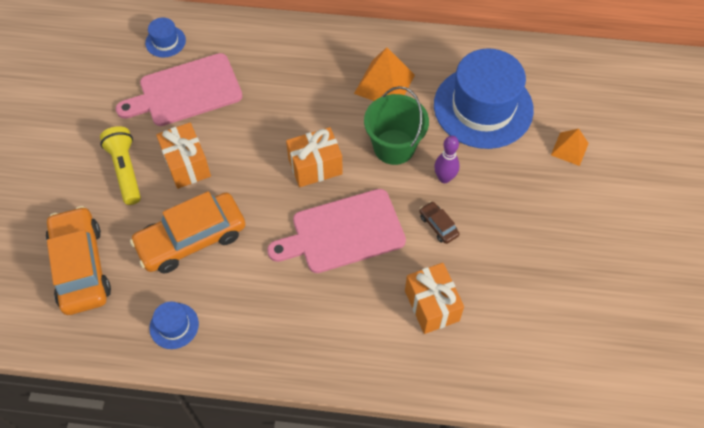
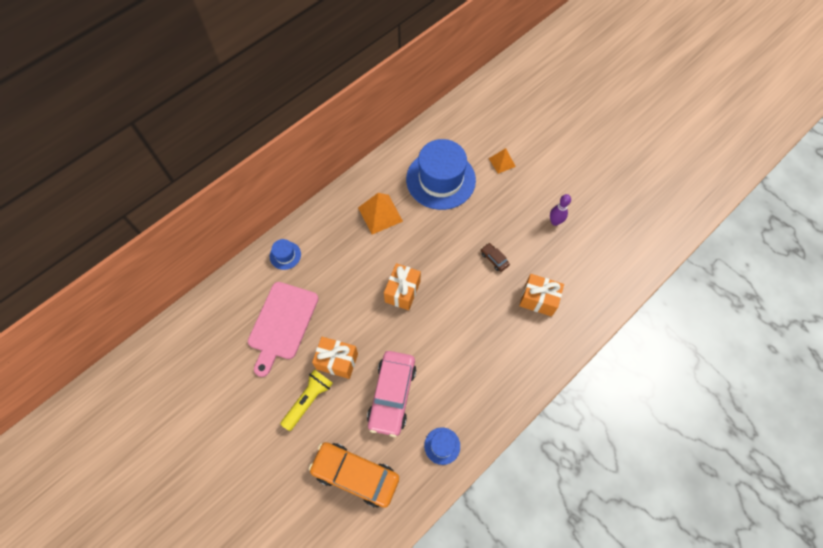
camera: 50 degrees left, 5 degrees up
yellow flashlight [100,126,141,205] -> yellow flashlight turned 105 degrees clockwise [280,369,333,431]
orange car [130,191,245,273] -> pink car [367,351,416,437]
blue hat [145,18,186,57] -> blue hat moved to [270,239,301,270]
pink cutting board [267,189,406,273] -> none
green bucket [364,86,429,165] -> none
brown car [419,201,460,244] -> brown car turned 45 degrees clockwise [481,243,510,272]
purple bowling pin [434,136,460,183] -> purple bowling pin moved to [550,194,571,226]

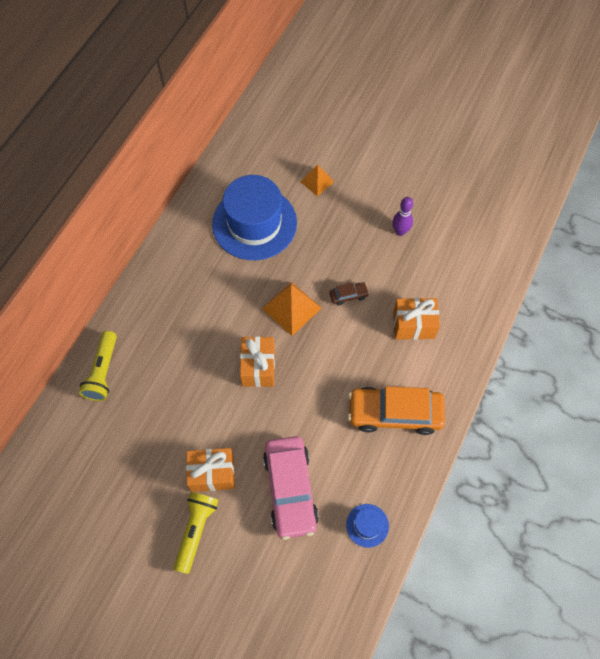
camera: 20 degrees left, 0 degrees up
pink cutting board [248,282,319,377] -> none
blue hat [270,239,301,270] -> yellow flashlight [79,331,117,401]
orange car [309,442,399,508] -> orange car moved to [348,386,445,435]
orange pyramid [358,193,403,234] -> orange pyramid moved to [262,282,321,336]
brown car [481,243,510,272] -> brown car turned 135 degrees clockwise [329,282,369,305]

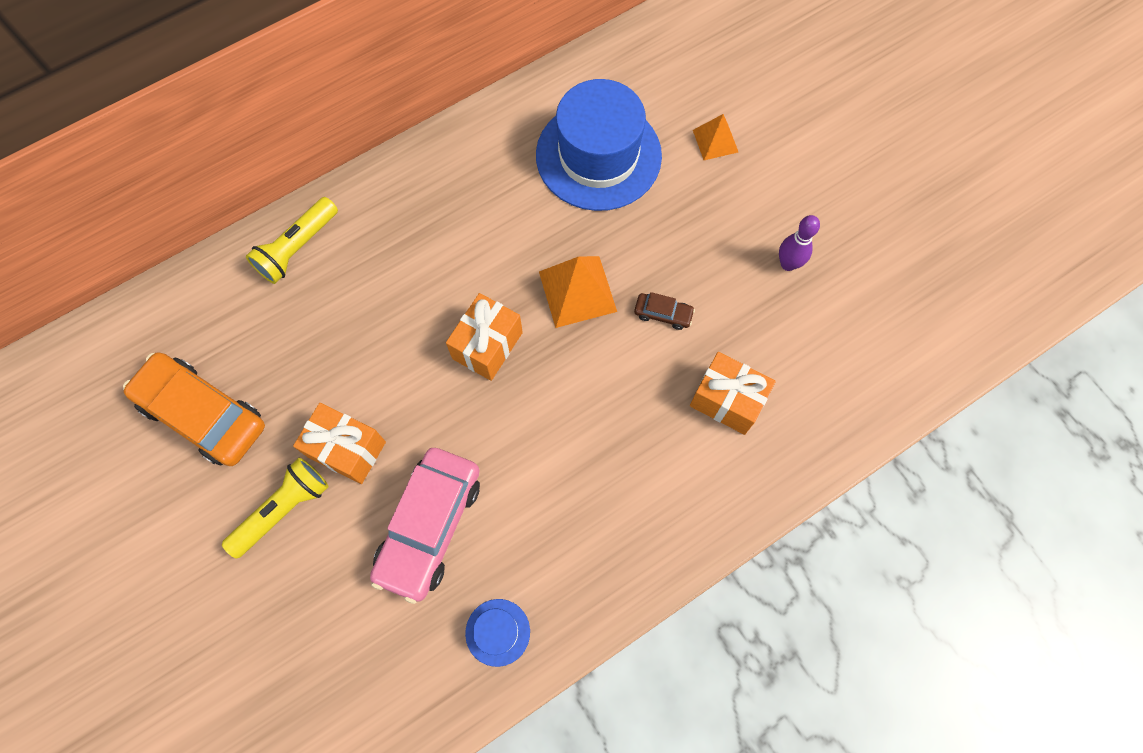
camera: 30 degrees right, 5 degrees up
orange car [348,386,445,435] -> orange car moved to [123,352,265,466]

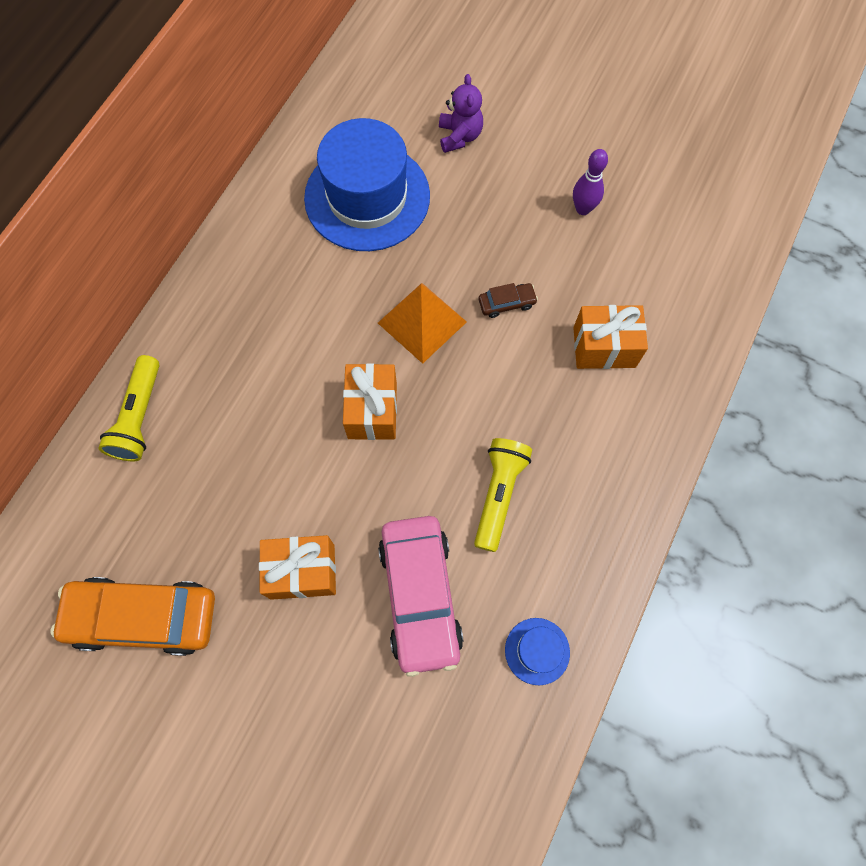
camera: 30 degrees left, 0 degrees up
yellow flashlight [222,458,329,559] -> yellow flashlight moved to [474,438,532,552]
orange pyramid [693,114,738,160] -> purple teddy bear [439,74,483,153]

